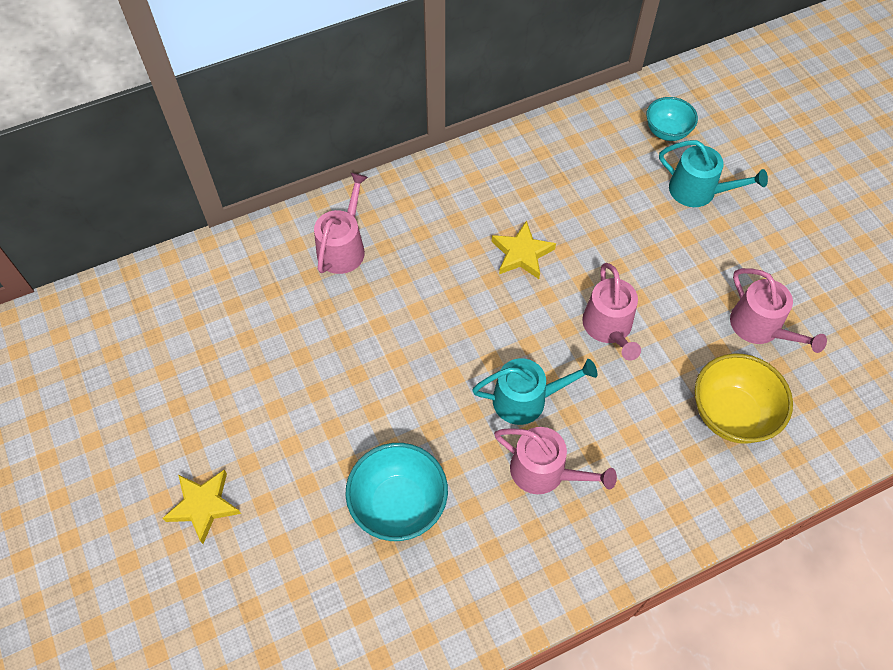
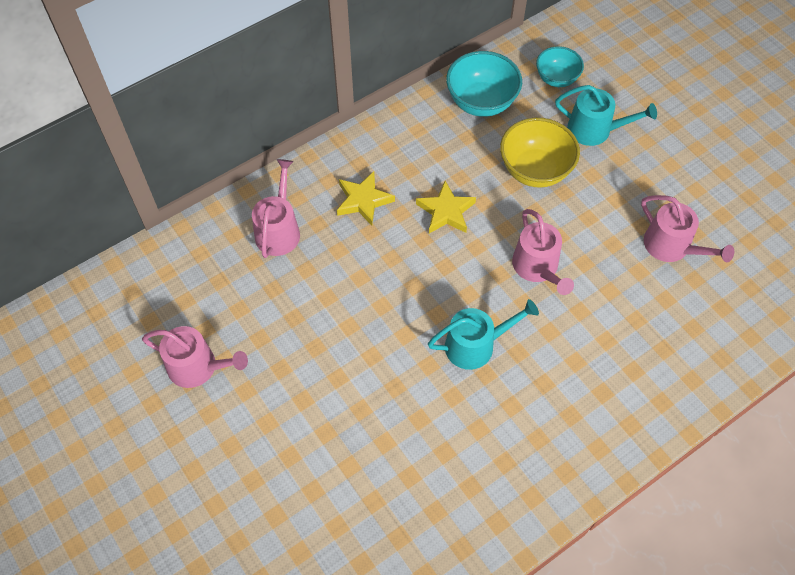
camera: 10 degrees left, 0 degrees up
yellow star [162,470,241,544] -> yellow star moved to [337,171,395,226]
turquoise bowl [345,443,448,541] -> turquoise bowl moved to [446,51,522,117]
pink watering can [494,427,617,494] -> pink watering can moved to [142,326,248,388]
yellow bowl [695,353,793,444] -> yellow bowl moved to [500,117,580,188]

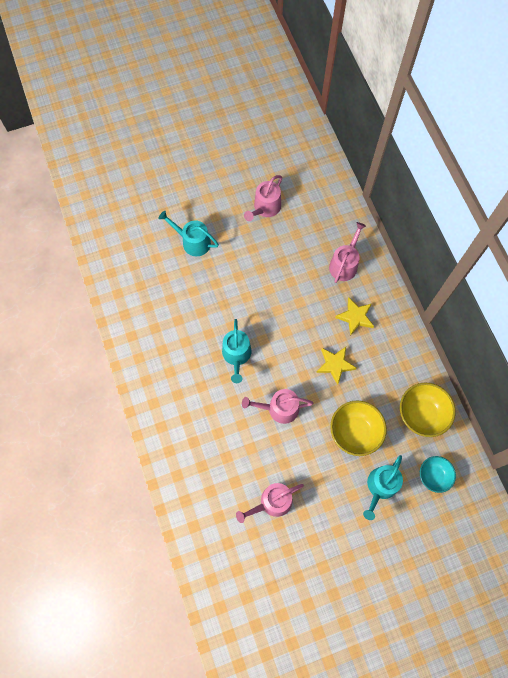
camera: 105 degrees right, 10 degrees up
pink watering can [252,159,300,258] -> pink watering can turned 90 degrees counterclockwise [329,222,366,283]
turquoise bowl [446,51,522,117] -> yellow bowl [400,383,456,437]
none -> turquoise watering can [158,211,219,256]

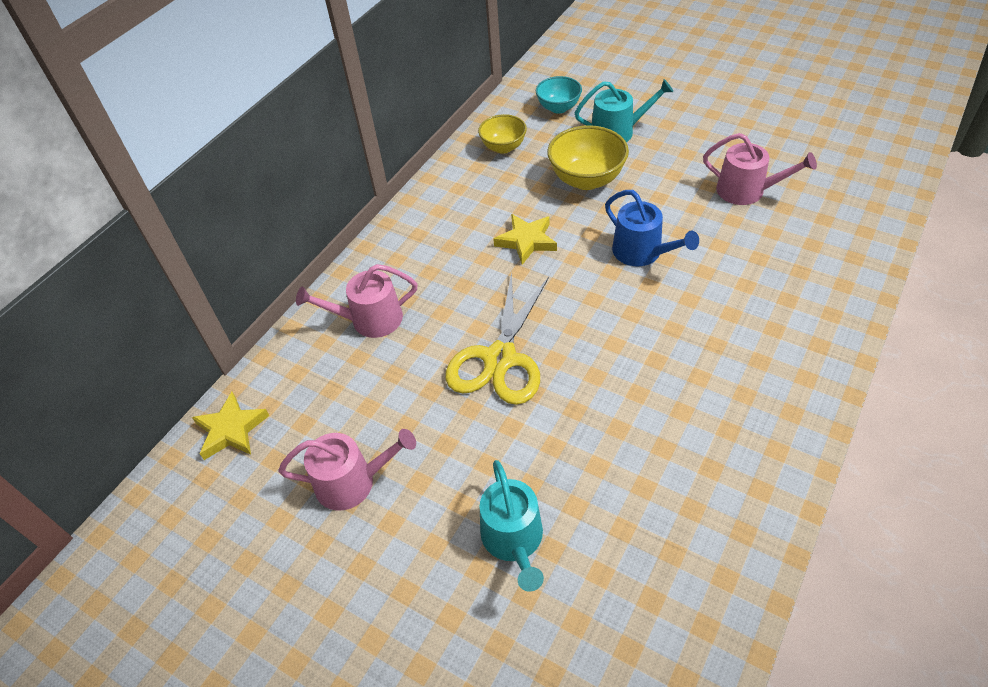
camera: 125 degrees left, 20 degrees down
turquoise watering can [222,319,252,383] -> none
pink watering can [242,389,313,424] -> blue watering can [605,190,699,266]
yellow star [335,298,374,336] -> yellow star moved to [192,392,270,460]
yellow bowl [400,383,456,437] -> yellow bowl [478,114,527,154], size x0.64
none -> yellow scissors [445,272,549,405]

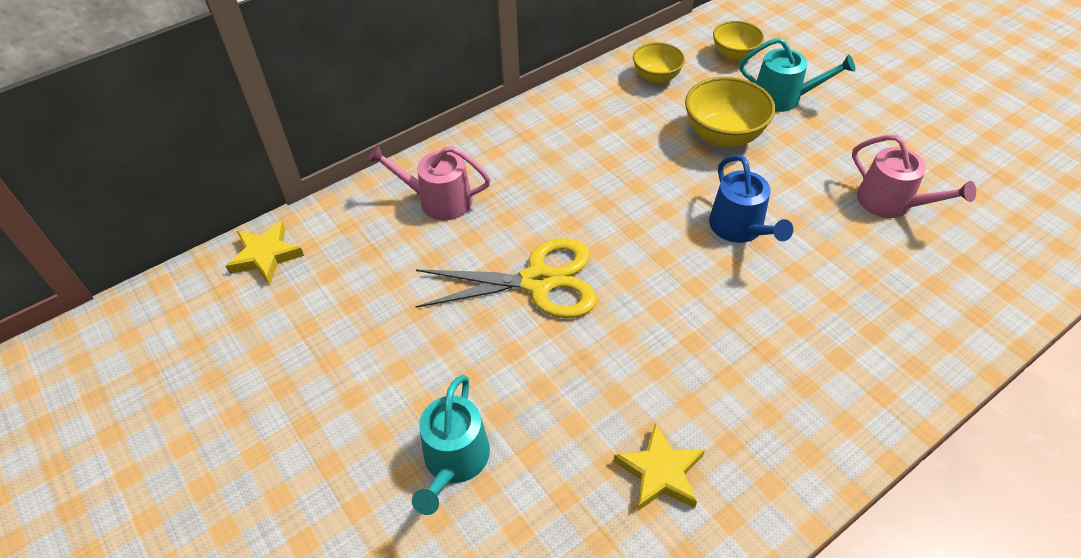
camera: 20 degrees right, 0 degrees up
pink watering can [278,429,416,511] -> none
yellow scissors [445,272,549,405] -> yellow scissors turned 135 degrees counterclockwise [415,238,597,318]
yellow star [493,214,557,265] -> yellow star moved to [614,423,705,511]
turquoise bowl [536,76,582,114] -> yellow bowl [713,21,764,61]

